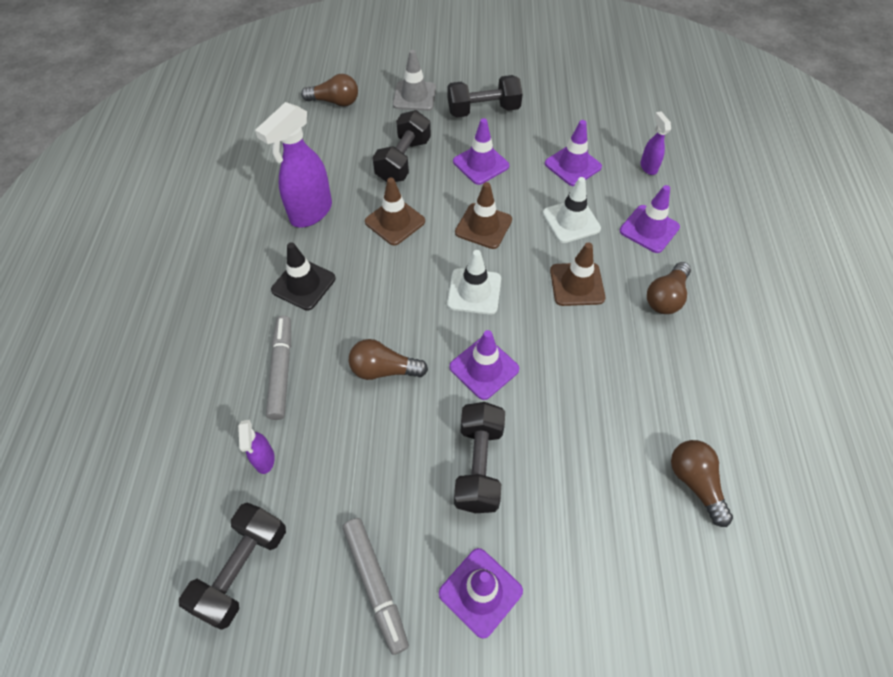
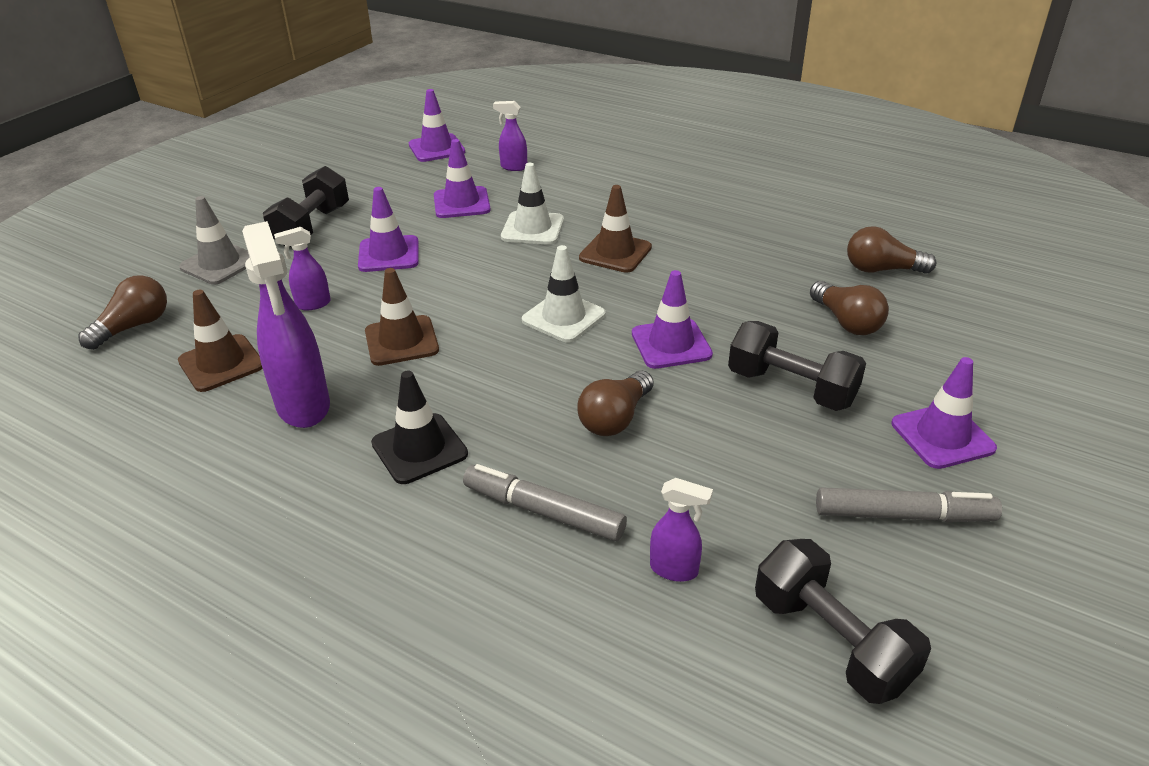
camera: 60 degrees left, 20 degrees down
black dumbbell [372,110,431,182] -> purple spray bottle [274,227,331,310]
brown traffic cone [455,182,512,249] -> brown traffic cone moved to [178,290,263,392]
purple traffic cone [620,185,680,253] -> purple traffic cone moved to [409,89,465,162]
brown light bulb [647,262,691,314] -> brown light bulb moved to [810,281,889,335]

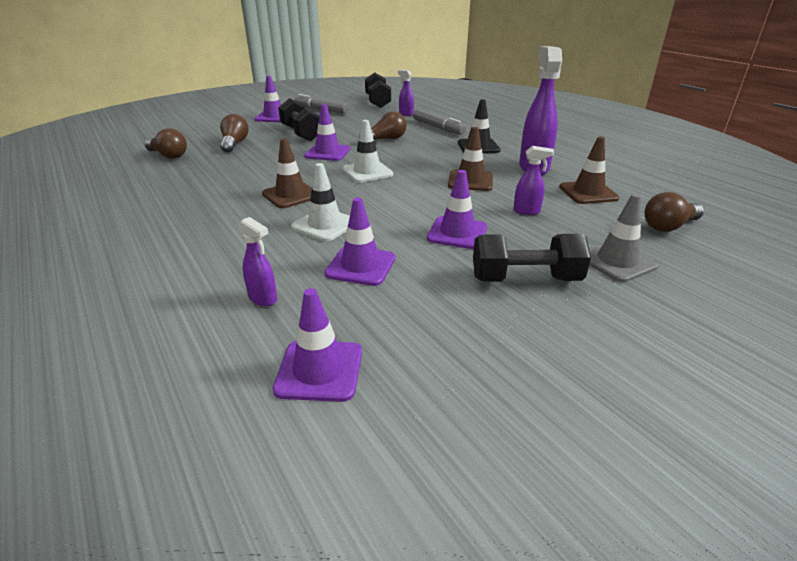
camera: 155 degrees left, 5 degrees down
black dumbbell [263,166,349,248] -> black dumbbell turned 45 degrees clockwise [473,234,591,282]

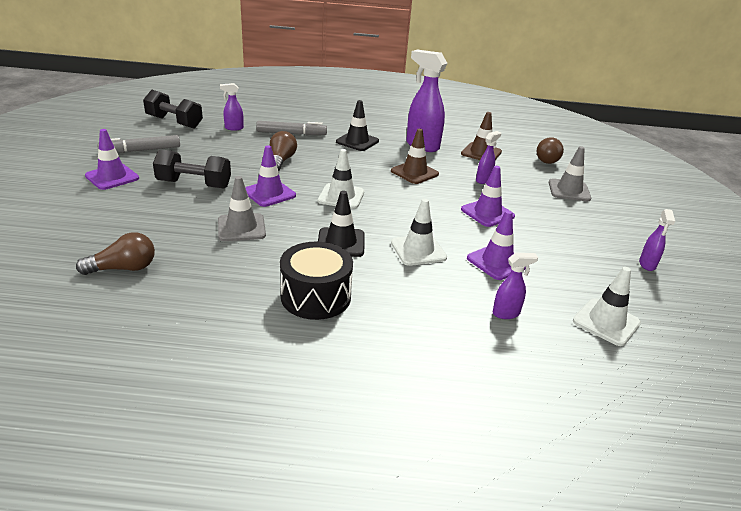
camera: 55 degrees left, 0 degrees up
brown light bulb [220,114,249,153] -> none
brown traffic cone [262,138,312,208] -> black traffic cone [318,191,365,257]
purple traffic cone [273,288,362,402] -> white traffic cone [573,267,641,346]
black dumbbell [473,234,591,282] -> none
none -> grey traffic cone [218,176,266,241]
none -> black drum [280,242,353,320]
none -> purple spray bottle [639,209,675,271]

